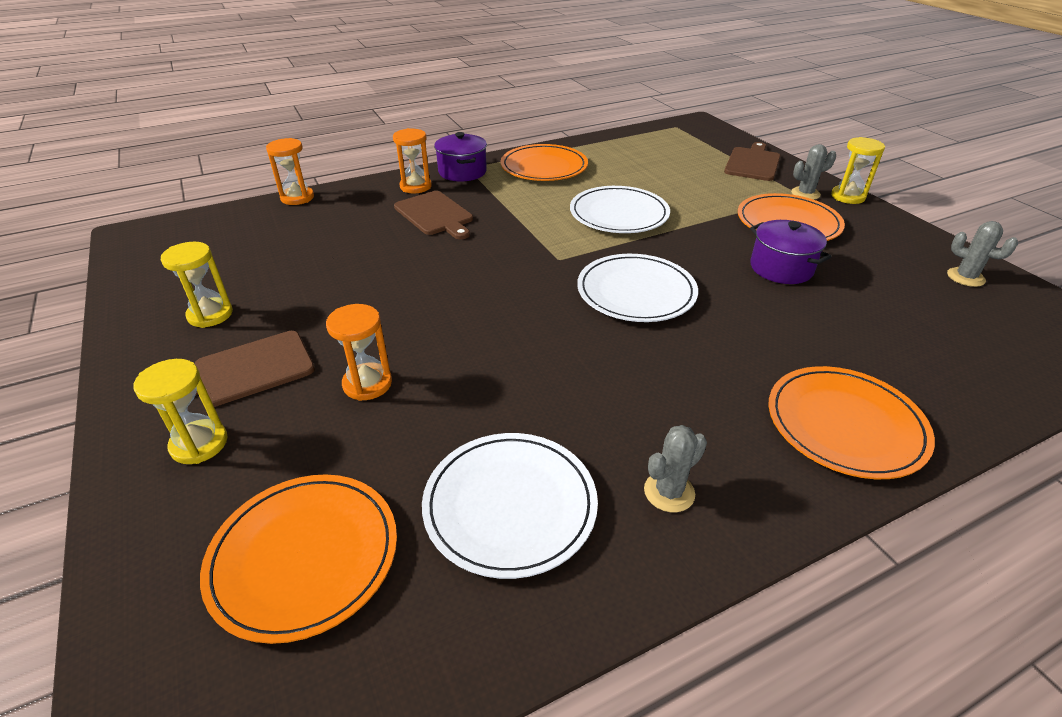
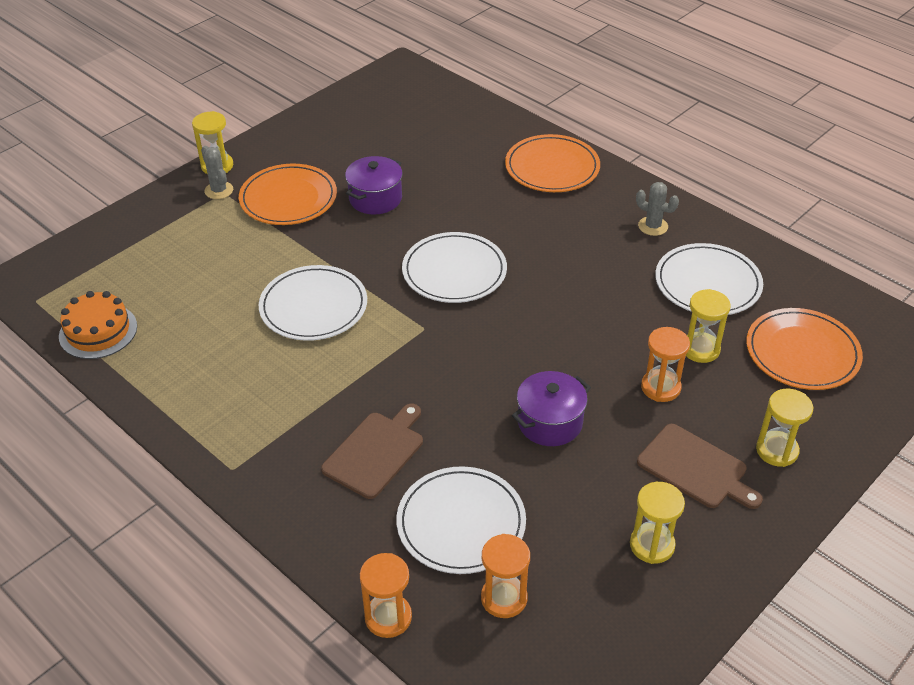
camera: 110 degrees left, 5 degrees up
orange hourglass [393,128,432,193] -> orange hourglass moved to [481,534,530,618]
purple pot [434,132,487,181] -> purple pot moved to [512,371,591,446]
orange plate [500,144,588,181] -> none
brown cutting board [724,142,780,181] -> none
grey cactus [947,221,1018,287] -> none
none -> orange cake [59,291,137,359]
none -> white plate [396,466,526,574]
none -> yellow hourglass [686,289,731,363]

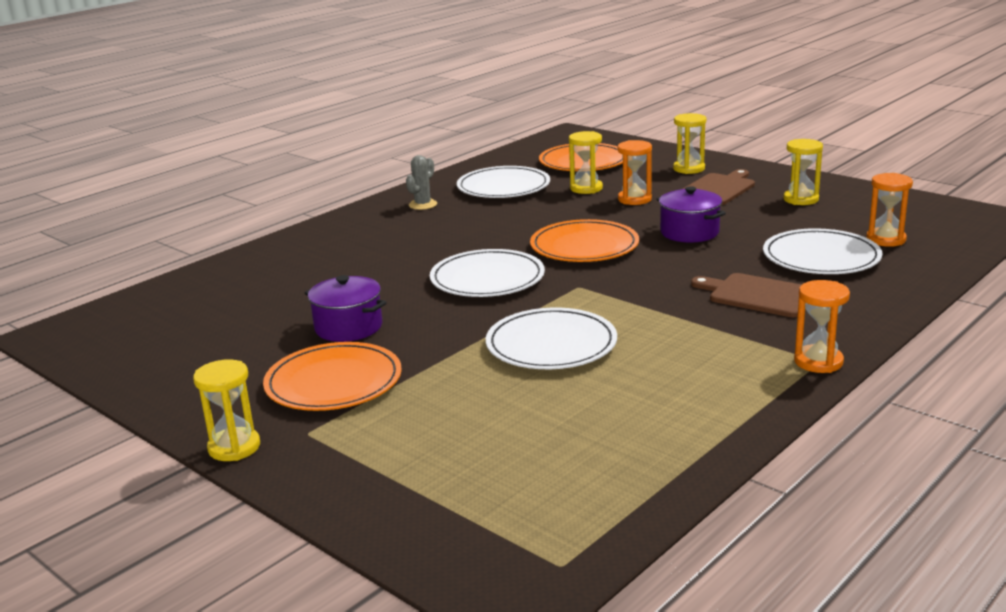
camera: 90 degrees left, 20 degrees down
orange cake [59,291,137,359] -> none
grey cactus [201,146,233,199] -> none
orange hourglass [360,553,412,638] -> orange hourglass moved to [794,280,850,373]
orange plate [505,134,600,192] -> orange plate moved to [530,219,639,262]

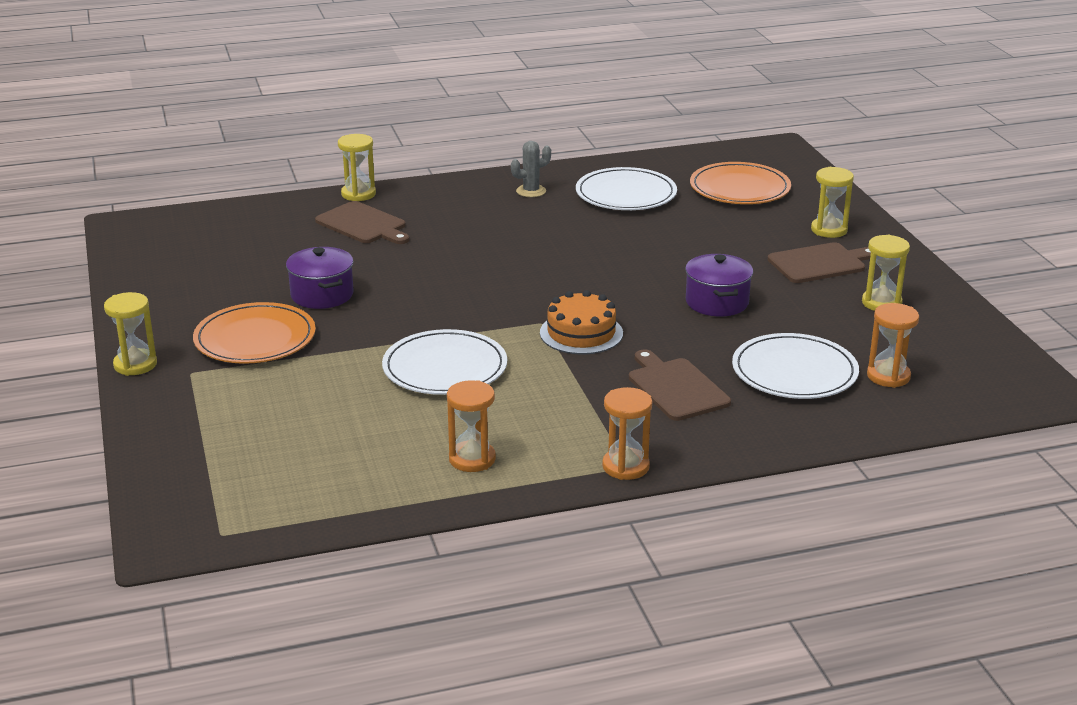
camera: 30 degrees right, 5 degrees up
white plate [430,249,545,297] -> none
orange plate [530,219,639,262] -> none
yellow hourglass [569,131,603,194] -> yellow hourglass moved to [338,134,376,201]
orange hourglass [618,140,652,205] -> orange hourglass moved to [447,380,496,472]
none -> brown cutting board [315,201,410,244]
none -> orange cake [540,290,623,355]

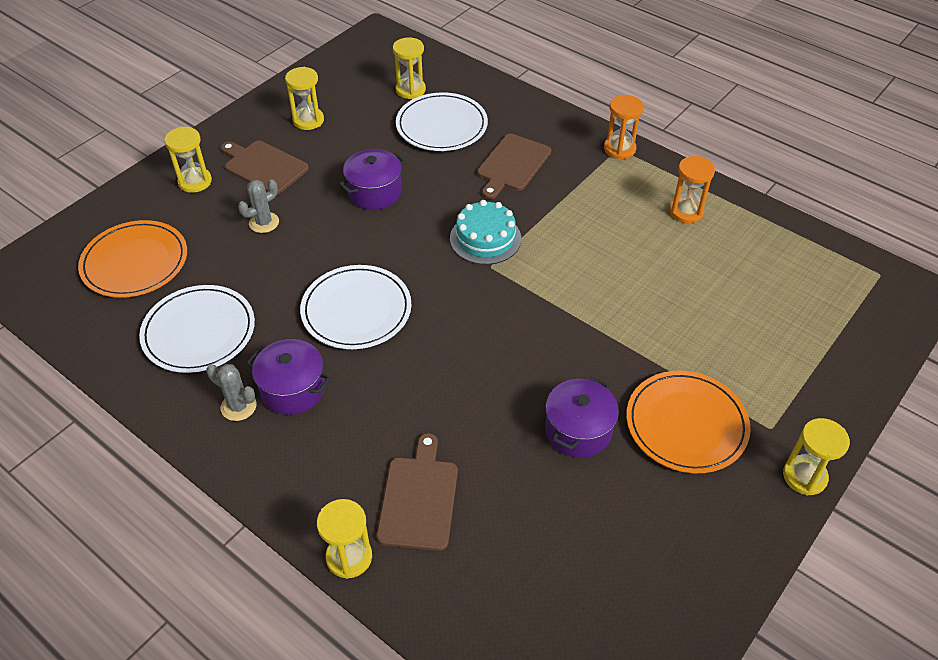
camera: 125 degrees left, 20 degrees up
white plate [382,329,507,395] -> white plate moved to [300,265,411,349]
orange cake [540,290,623,355] -> turquoise cake [450,200,521,265]
orange hourglass [867,303,919,388] -> yellow hourglass [393,37,426,99]
none -> grey cactus [238,179,279,233]
none -> purple pot [247,339,331,415]

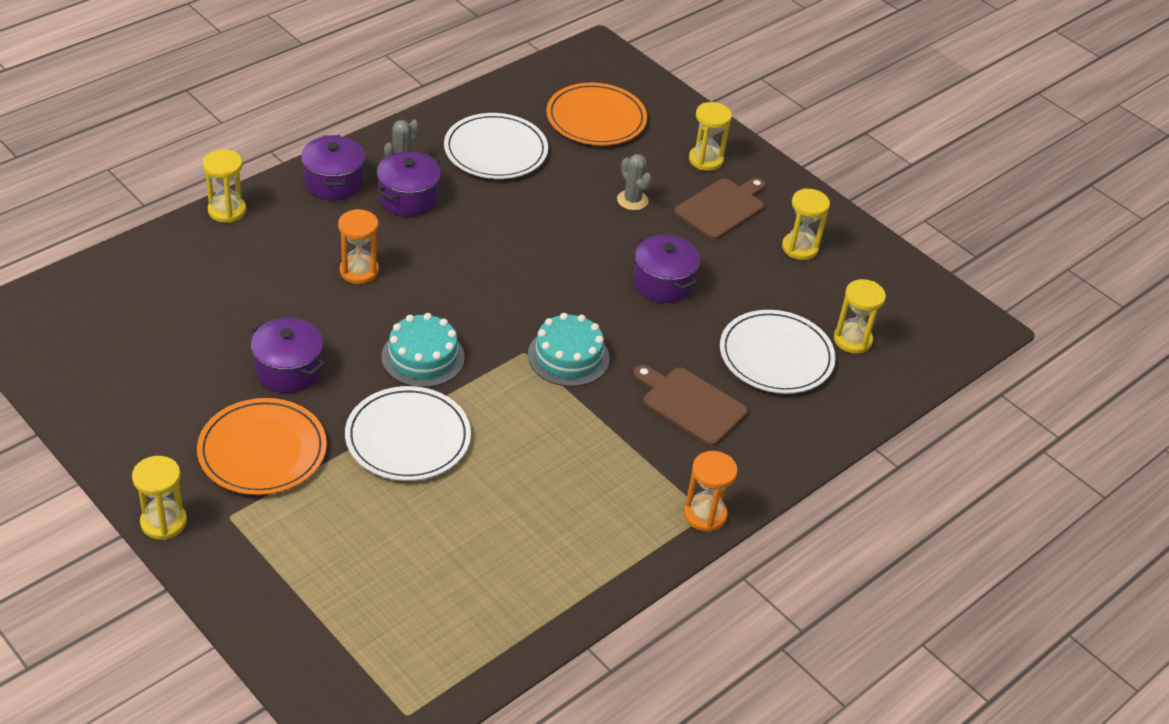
camera: 95 degrees right, 5 degrees down
white plate [300,265,411,349] -> white plate moved to [345,386,471,481]
brown cutting board [376,433,458,551] -> none
orange hourglass [669,156,715,223] -> orange hourglass moved to [338,209,379,284]
none -> purple pot [301,135,365,200]
none -> turquoise cake [381,313,465,388]

